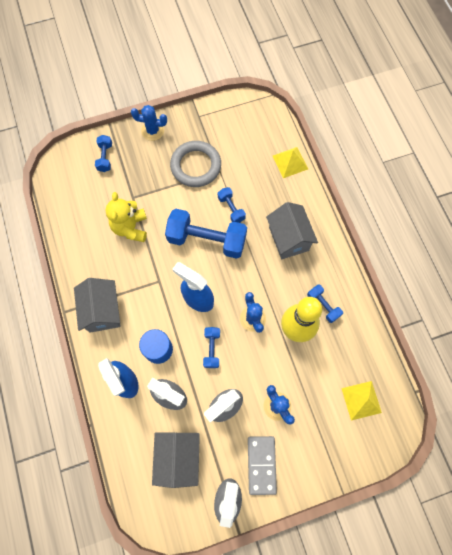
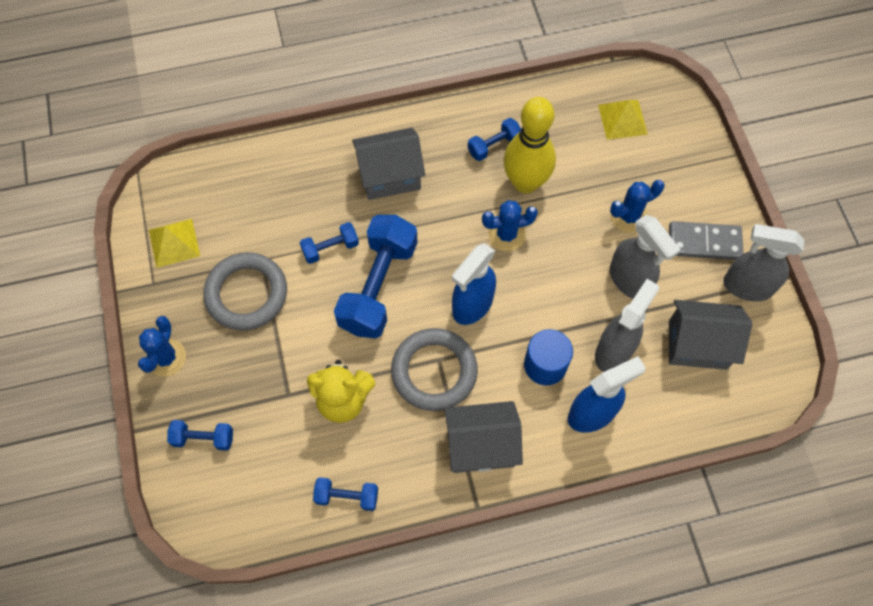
camera: 85 degrees left, 5 degrees down
blue dumbbell [203,327,220,368] -> blue dumbbell moved to [313,477,378,511]
yellow pyramid [273,147,308,178] -> yellow pyramid moved to [149,219,200,268]
none -> grey ring [391,328,478,411]

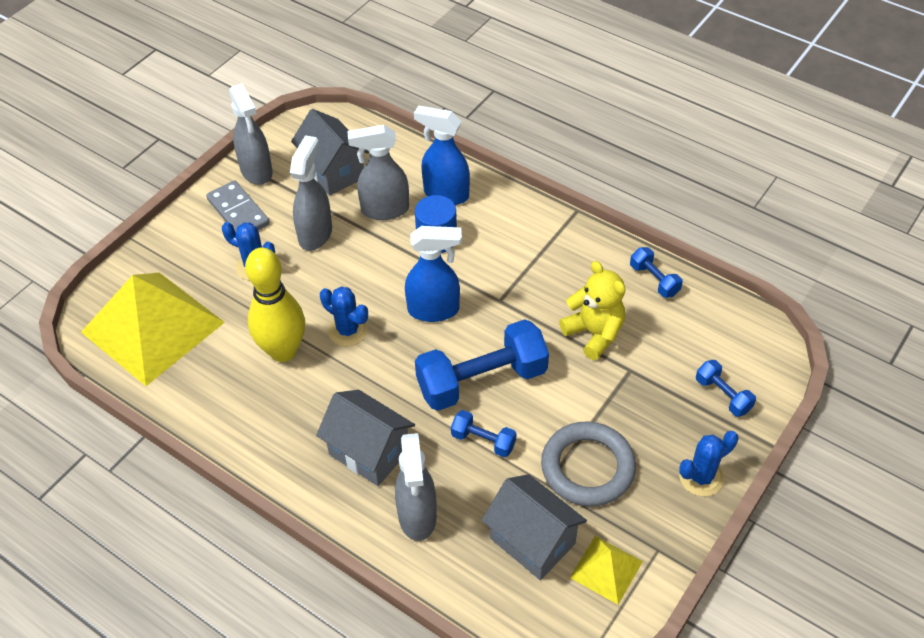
camera: 130 degrees left, 15 degrees down
grey ring [391,328,478,411] -> none
grey house [444,401,523,473] -> grey house moved to [482,474,587,580]
blue dumbbell [468,118,521,161] -> none
yellow pyramid [598,100,648,140] -> yellow pyramid [81,273,225,386], size x2.20
none -> grey spray bottle [395,433,437,541]

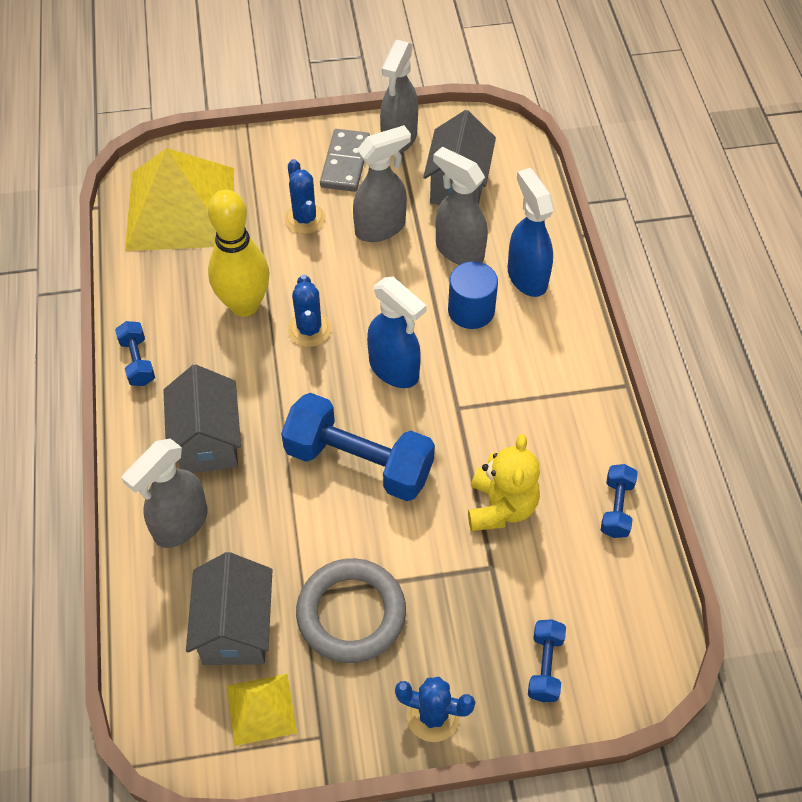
camera: 45 degrees right, 5 degrees up
blue dumbbell [451,410,517,457] -> blue dumbbell moved to [115,321,155,386]

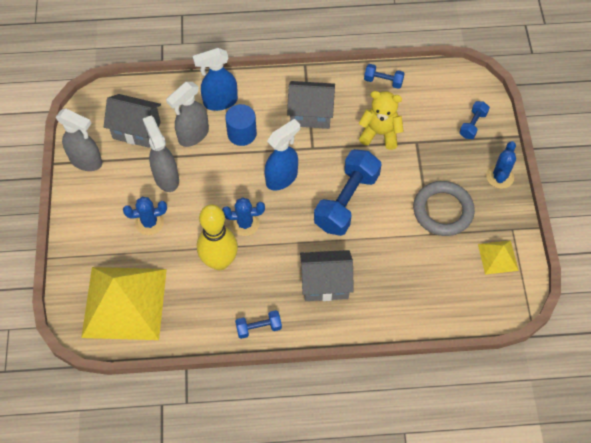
camera: 85 degrees left, 5 degrees up
grey spray bottle [122,439,208,548] -> none
grey house [186,552,272,665] -> grey house moved to [287,81,335,129]
grey domino [320,129,370,192] -> none
blue dumbbell [528,619,566,702] -> blue dumbbell turned 75 degrees counterclockwise [459,101,490,139]

